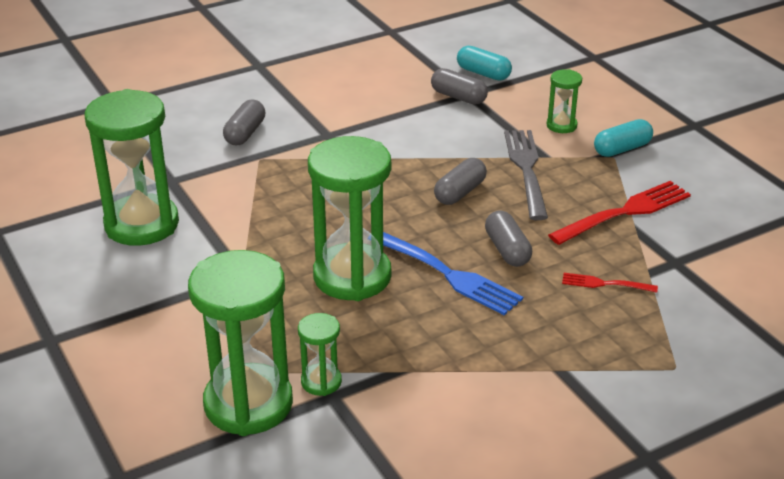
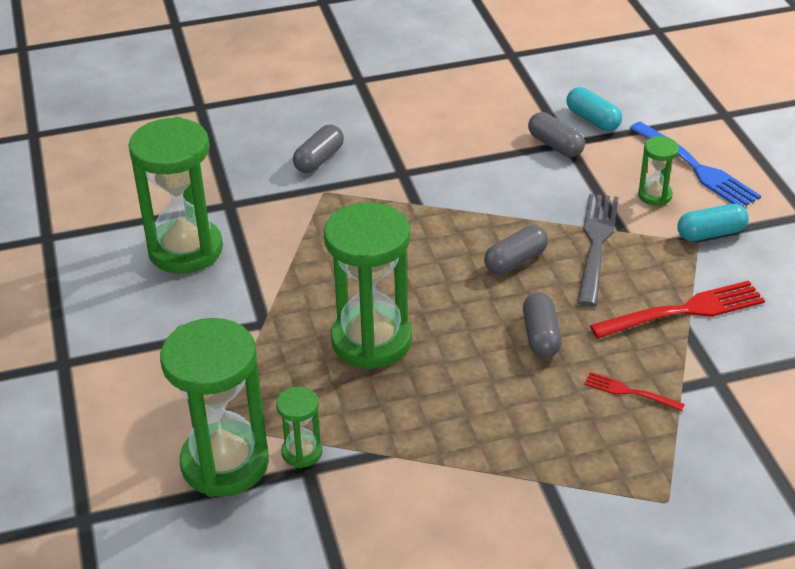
camera: 15 degrees right, 5 degrees up
blue fork [383,232,523,315] -> blue fork moved to [629,122,761,207]

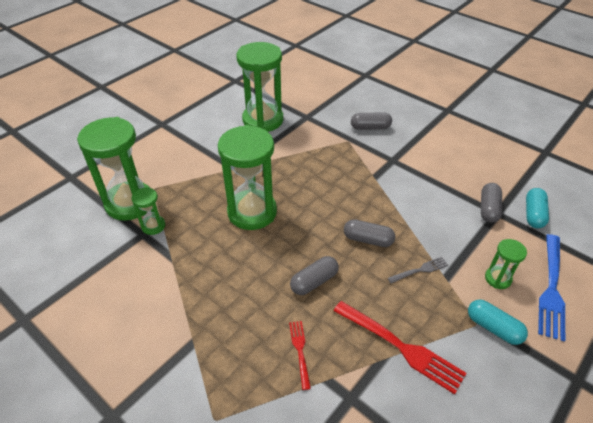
camera: 55 degrees right, 5 degrees up
grey fork [577,194,619,307] -> grey fork [388,257,448,283], size x0.52

